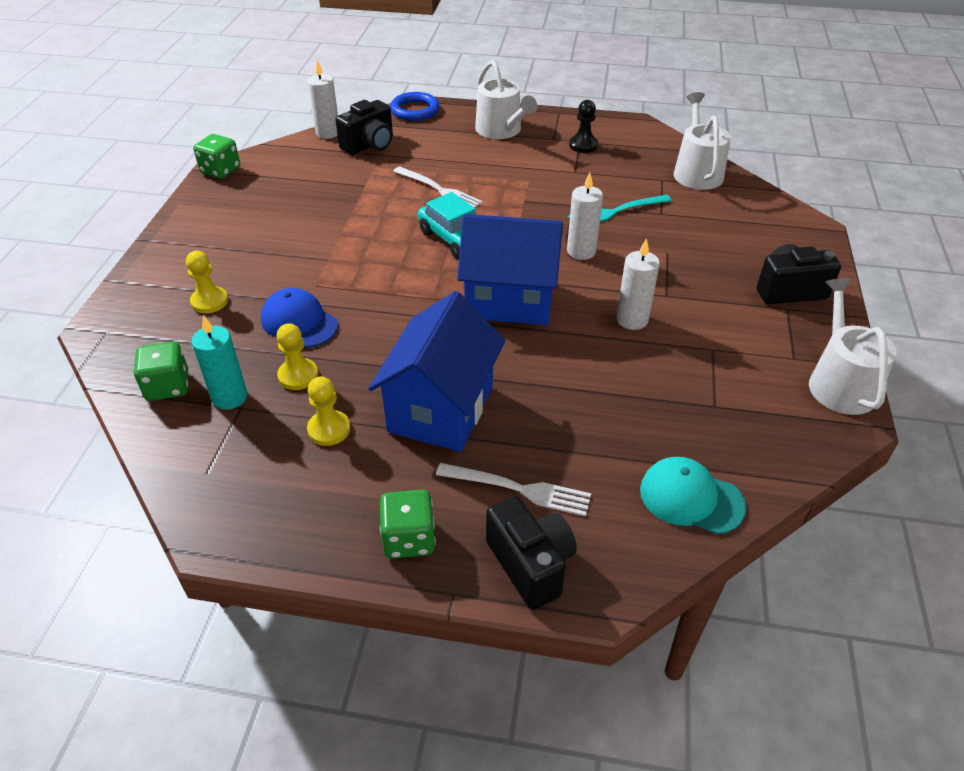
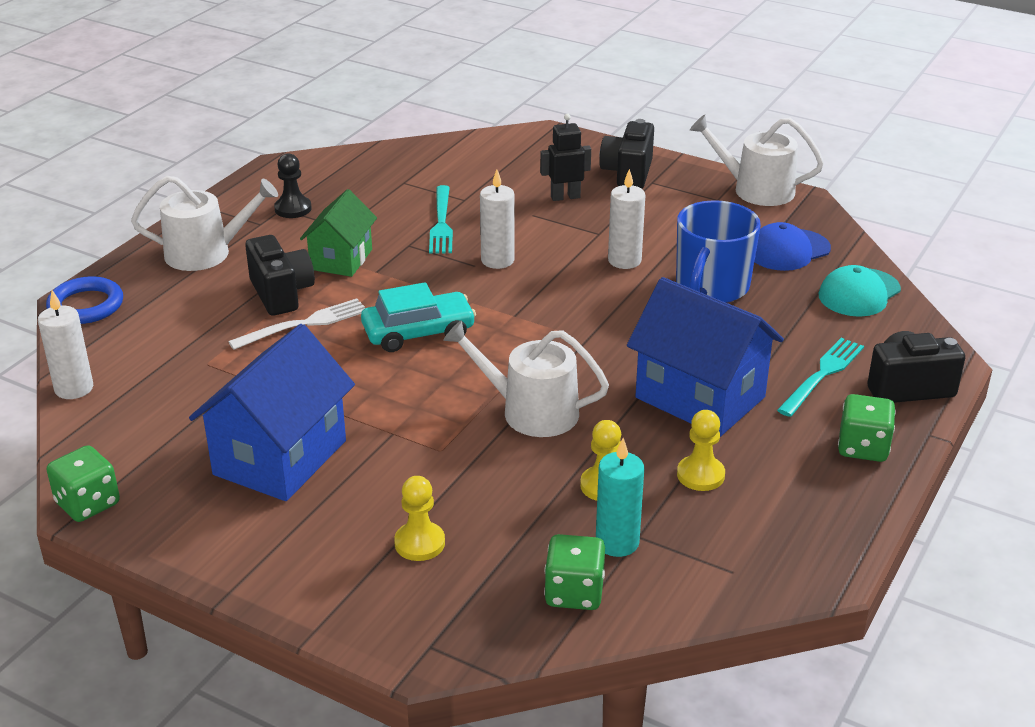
camera: 70 degrees left, 10 degrees down
blue cap [261,288,338,348] -> blue cap moved to [754,222,831,271]
black camera [335,100,393,155] -> black camera moved to [245,235,315,316]
white fork [436,463,591,517] -> turquoise fork [777,338,864,417]
blue house [457,214,563,325] -> blue house moved to [189,324,355,501]
white watering can [674,92,731,190] -> white watering can moved to [443,320,609,437]
none -> green house [300,189,377,277]
none -> black robot [540,113,591,201]
none -> blue mug [676,200,761,303]

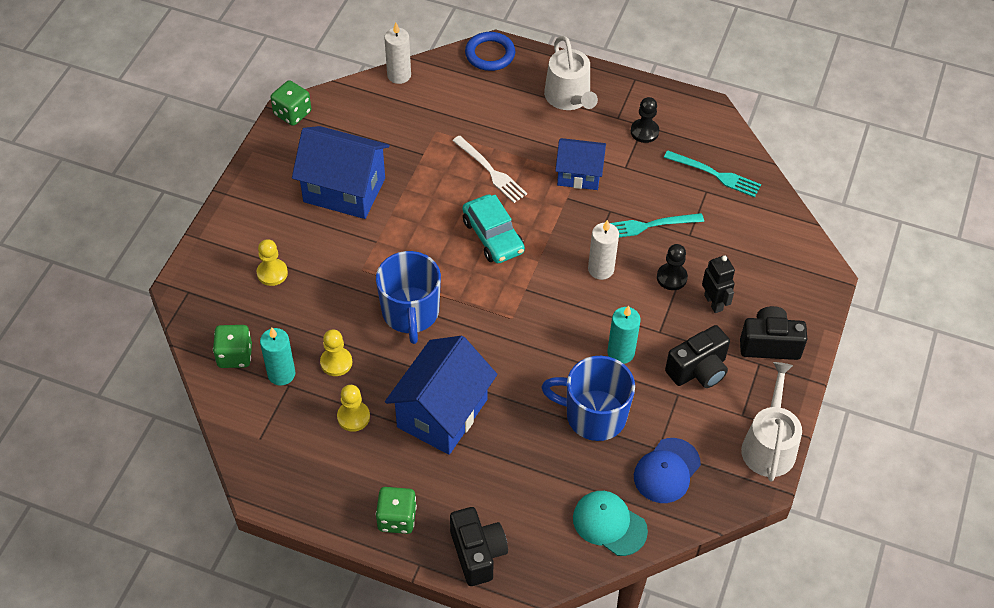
camera: 80 degrees right, 20 degrees up
black camera [245,235,315,316] -> black camera moved to [665,325,730,388]
green house [300,189,377,277] -> blue house [555,138,606,190]
white watering can [443,320,609,437] -> blue mug [376,251,441,344]
white candle [608,169,645,269] -> turquoise candle [607,305,641,364]
blue cap [754,222,831,271] -> blue cap turned 105 degrees counterclockwise [634,438,701,503]
turquoise fork [777,338,864,417] -> turquoise fork moved to [664,151,761,197]
none -> black pawn [657,244,688,290]

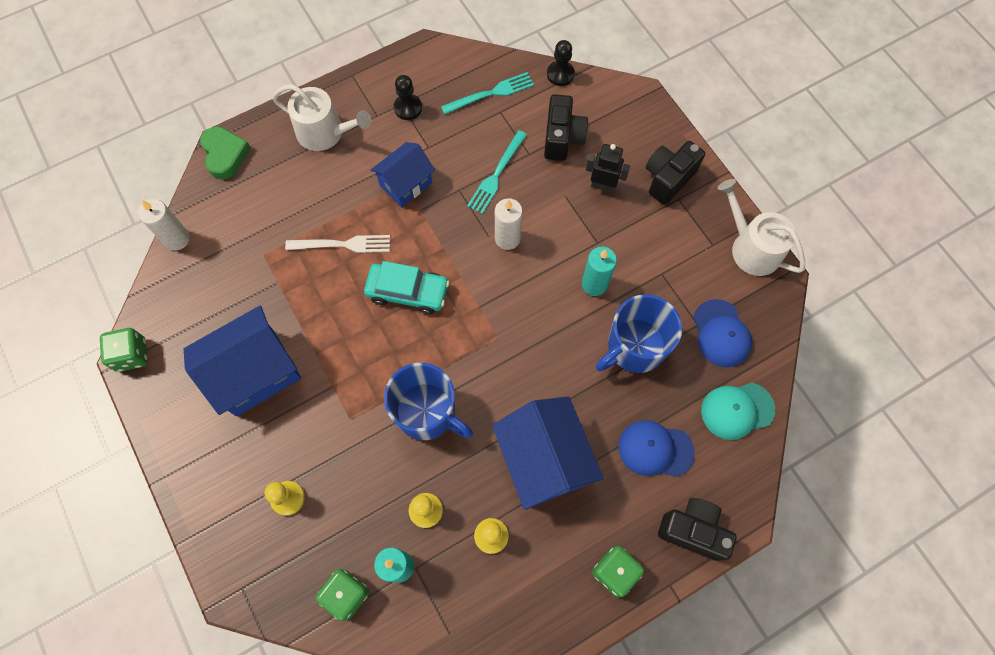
camera: 50 degrees left, 15 degrees up
blue ring [465,32,515,71] -> green heart [200,126,251,180]
black pawn [657,244,688,290] -> black pawn moved to [547,40,575,86]
black camera [665,325,730,388] -> black camera moved to [544,94,588,161]
none -> blue cap [619,420,695,477]

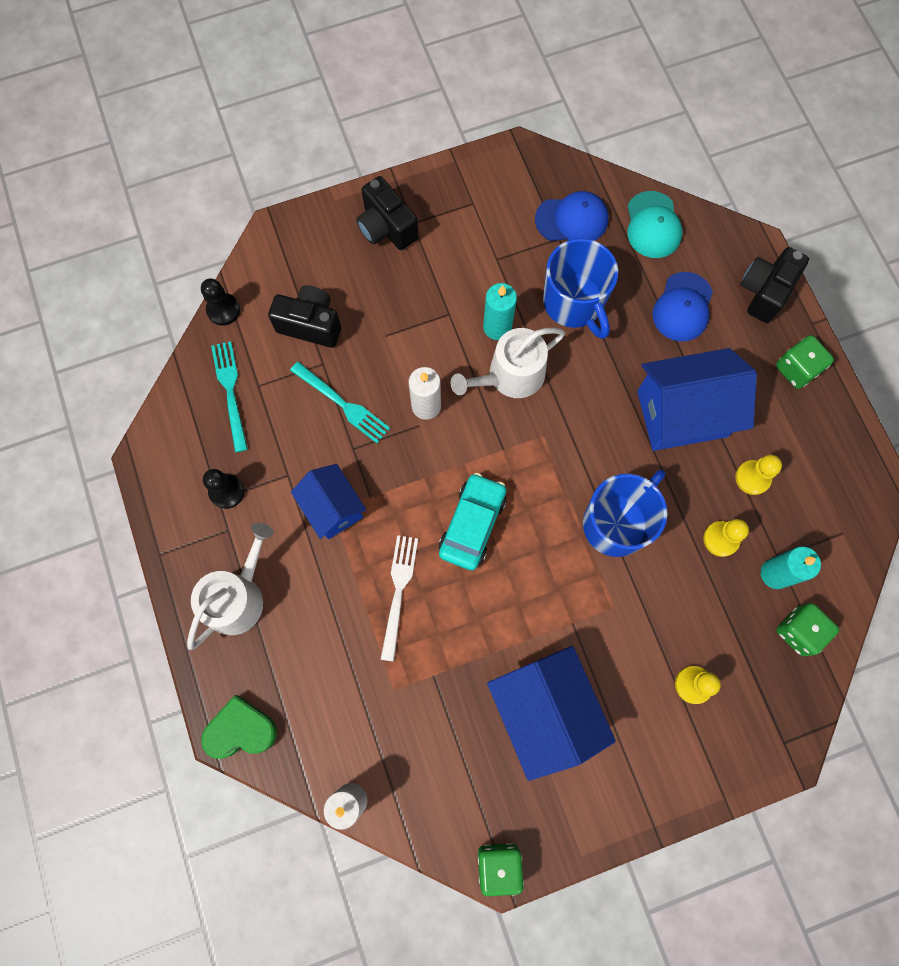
camera: 80 degrees left, 5 degrees up
black robot [586,144,630,193] -> none
white watering can [718,179,805,276] -> white watering can moved to [451,327,565,398]

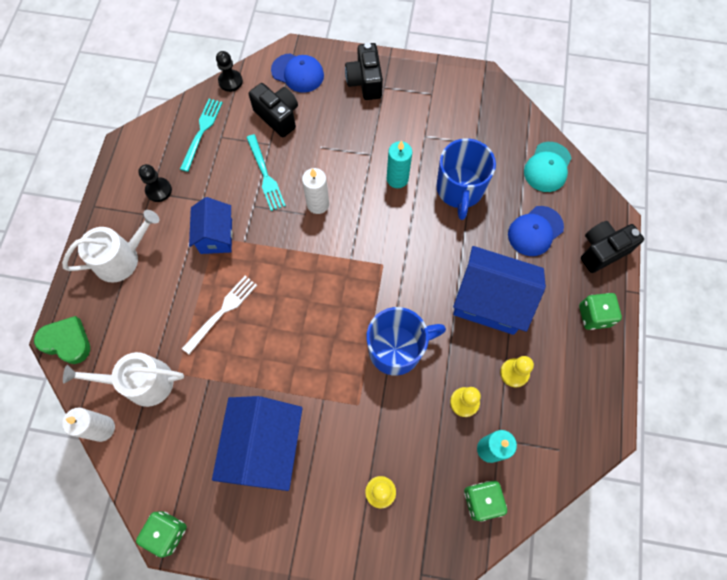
camera: 30 degrees right, 5 degrees down
turquoise car [439,473,507,570] -> none
white watering can [451,327,565,398] -> white watering can moved to [63,352,184,407]
blue cap [535,191,608,241] -> blue cap moved to [271,53,324,93]

